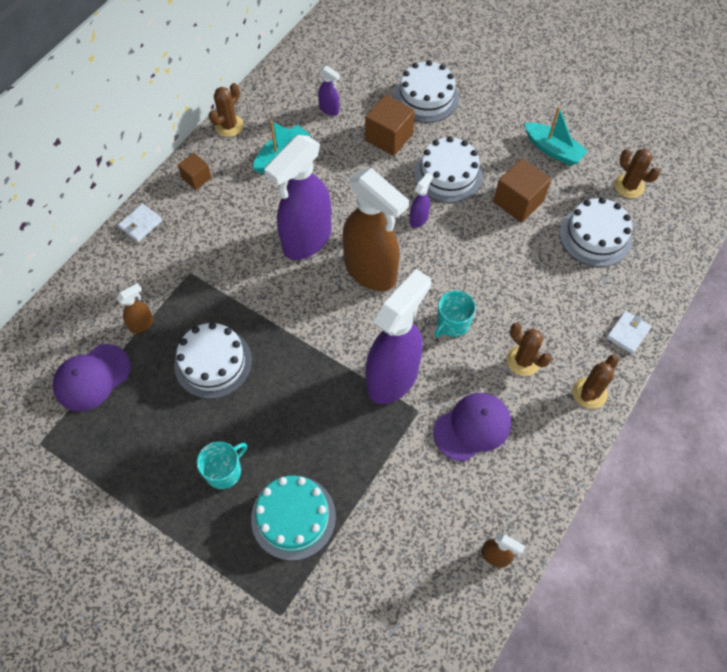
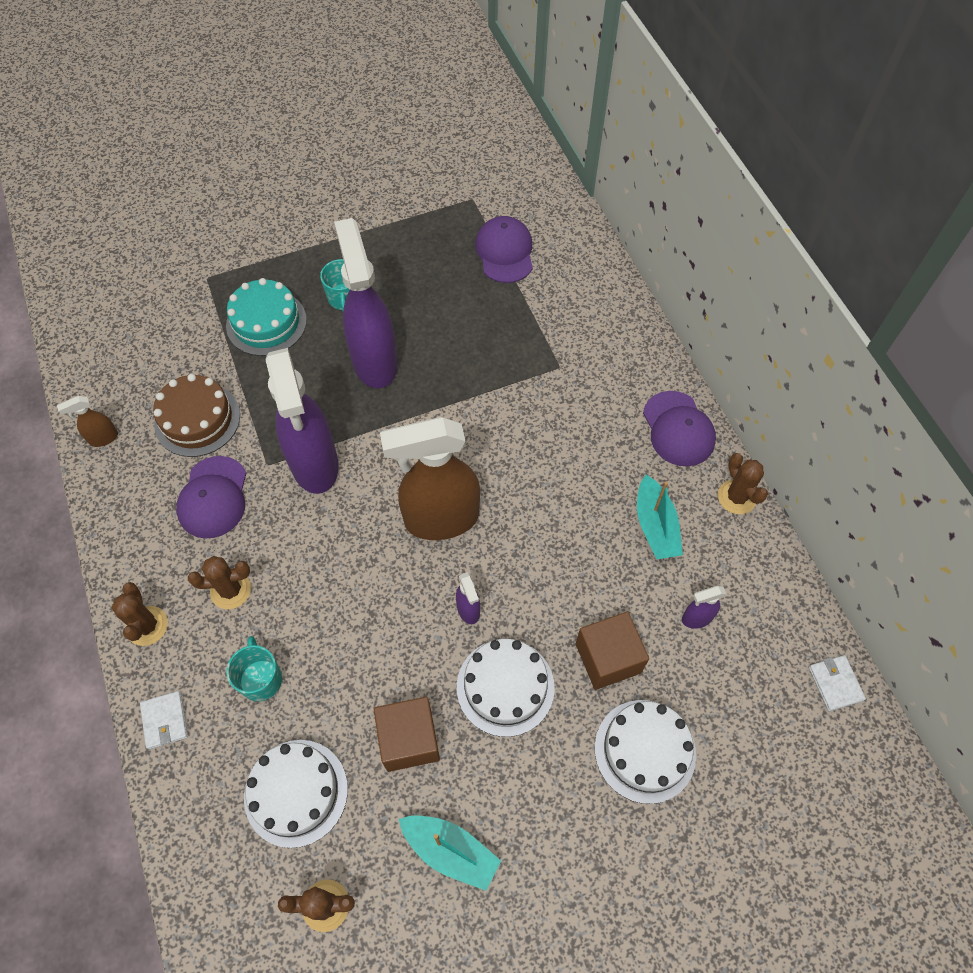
camera: 125 degrees right, 0 degrees up
brown spray bottle [116,283,154,333] -> none
white wallet [118,204,162,242] -> white wallet moved to [809,655,866,711]
white cake [174,322,252,399] -> none
brown cube [178,153,212,190] -> purple cap [643,391,716,466]
purple spray bottle [264,135,331,260] -> purple spray bottle moved to [334,218,398,388]
turquoise mug [435,290,476,337] -> turquoise mug moved to [227,636,282,701]
turquoise boat [524,106,588,166] -> turquoise boat turned 135 degrees counterclockwise [399,816,501,891]
none -> brown cake [153,374,240,457]

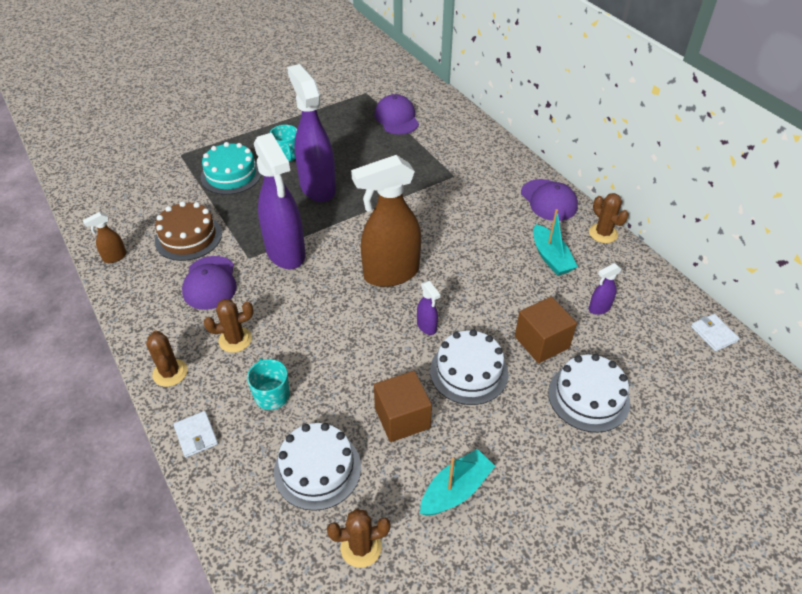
camera: 10 degrees left, 15 degrees down
turquoise boat [399,816,501,891] -> turquoise boat turned 60 degrees counterclockwise [420,449,495,516]

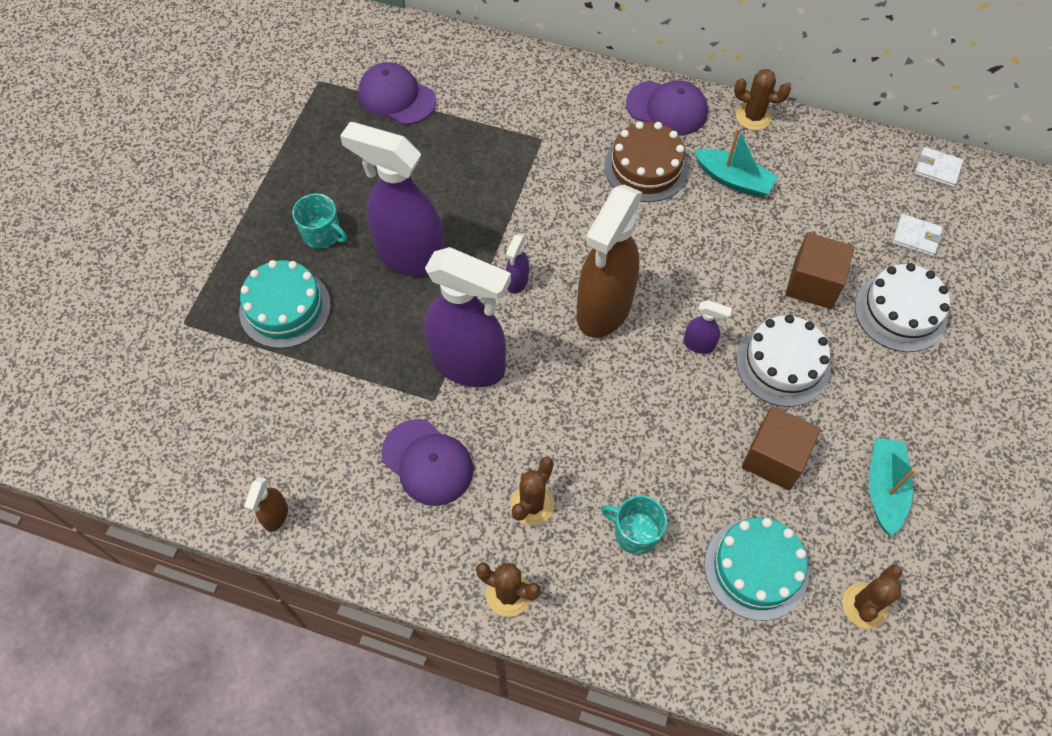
camera: 40 degrees left, 15 degrees up
brown cake [155,201,222,261] -> brown cake moved to [604,121,689,202]
white wallet [174,411,218,458] -> white wallet moved to [892,214,943,257]
white cake [274,423,361,511] -> turquoise cake [704,517,809,621]
purple spray bottle [589,263,622,315] -> purple spray bottle moved to [506,234,529,294]

